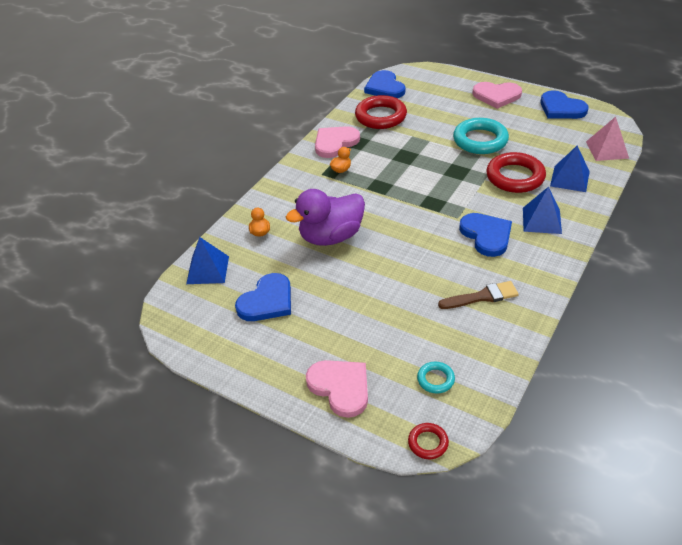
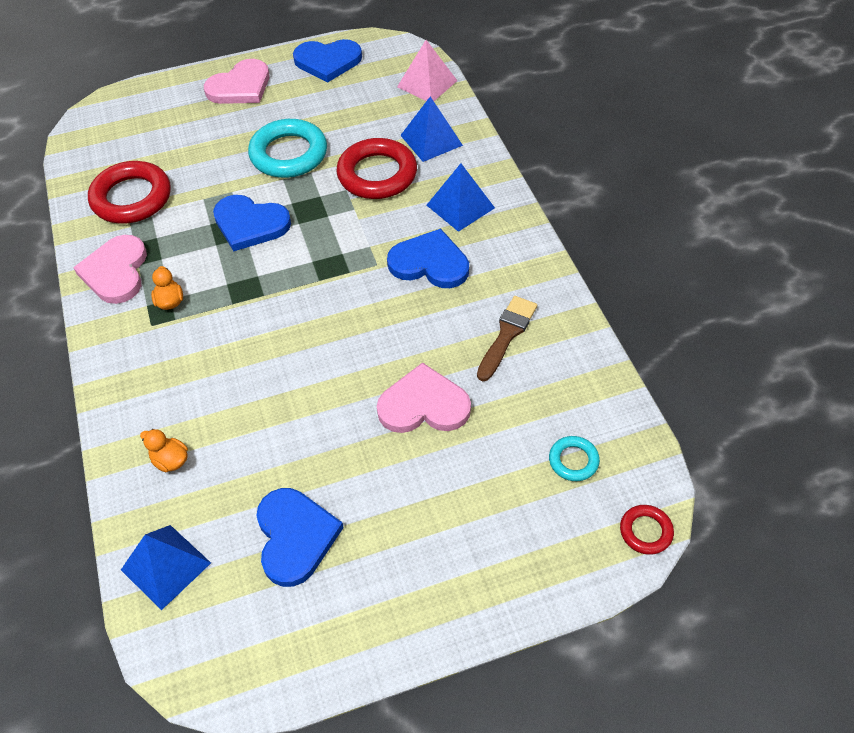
camera: 50 degrees left, 10 degrees up
purple duck [286,189,365,246] -> none
pink heart [306,360,368,418] -> pink heart moved to [377,362,471,433]
blue heart [364,70,405,98] -> blue heart moved to [213,195,291,251]

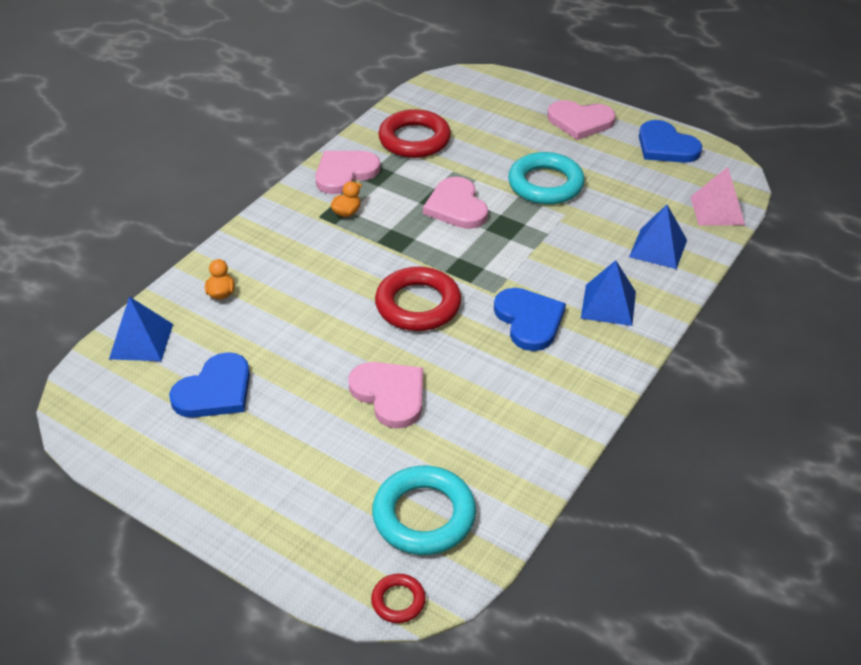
camera: 50 degrees right, 10 degrees down
blue heart [213,195,291,251] -> pink heart [423,177,488,229]
red ring [337,138,417,199] -> red ring moved to [375,267,461,331]
brown brush [477,296,537,381] -> none
turquoise ring [549,436,600,481] -> turquoise ring [372,466,476,555], size x2.04

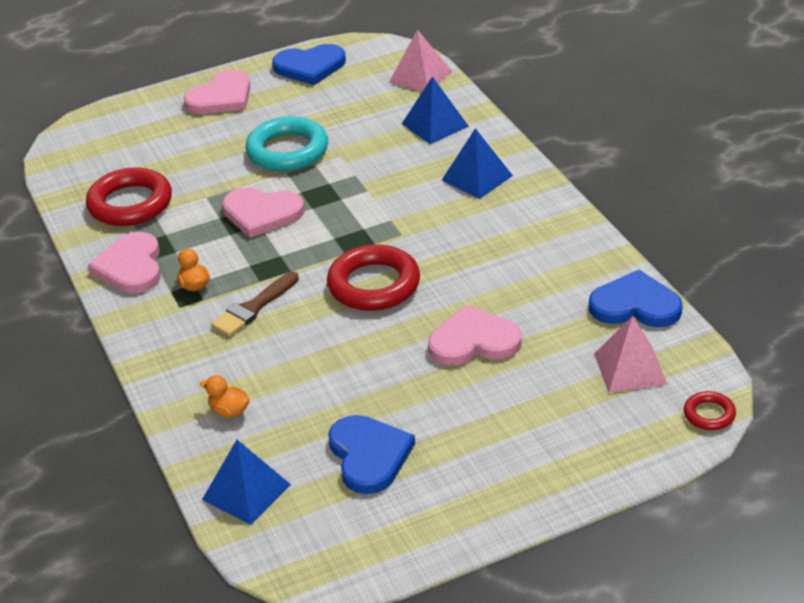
camera: 55 degrees left, 5 degrees down
turquoise ring [372,466,476,555] -> pink pyramid [594,316,668,393]
blue heart [494,288,566,351] -> blue heart moved to [589,270,683,327]
none -> brown brush [211,272,299,337]

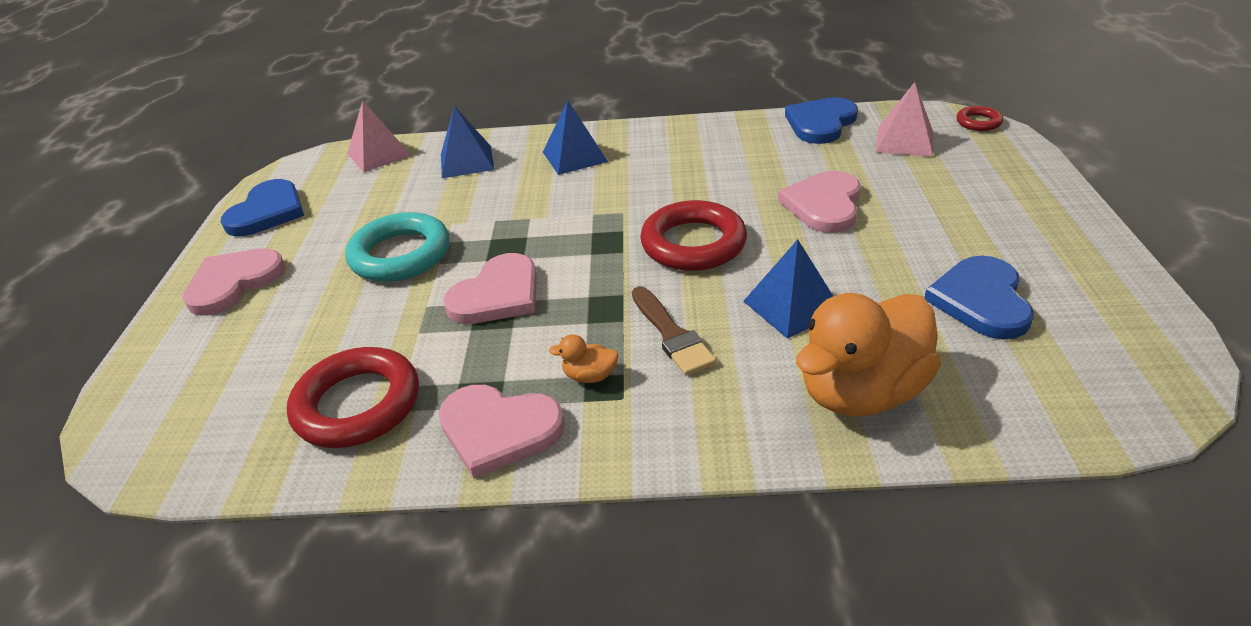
camera: 65 degrees left, 0 degrees up
pink heart [183,70,251,114] -> pink heart turned 120 degrees counterclockwise [182,248,285,315]
orange duck [200,375,249,417] -> orange duck [796,293,941,417], size x2.49
blue pyramid [202,440,291,525] -> blue pyramid moved to [743,239,833,339]
blue heart [328,415,415,494] -> blue heart turned 90 degrees counterclockwise [924,256,1034,340]

